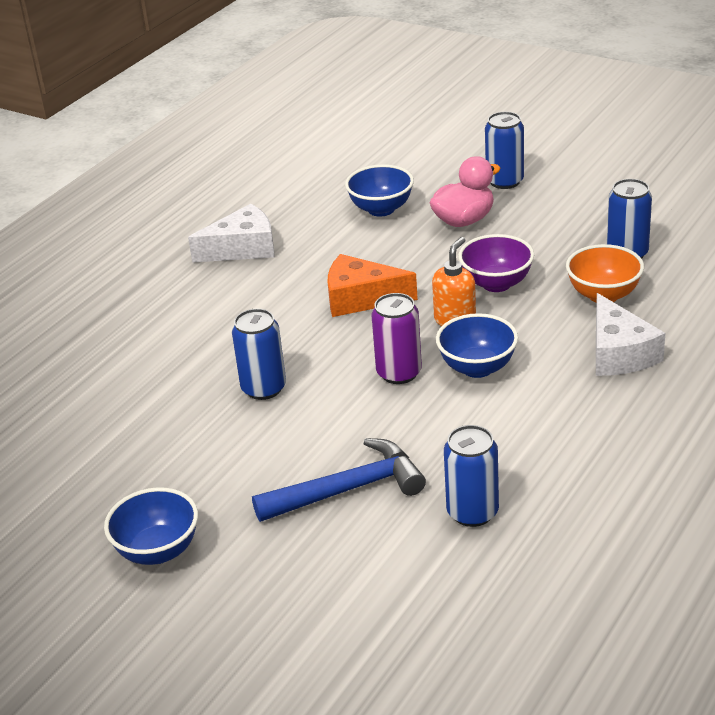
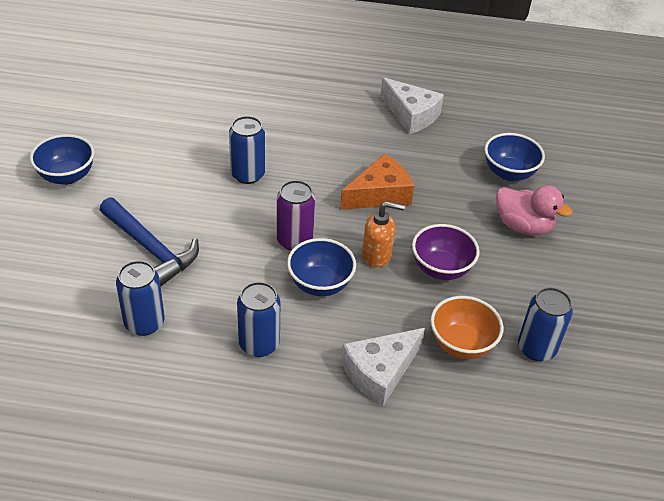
camera: 60 degrees right, 10 degrees up
orange cheese [328,254,418,317] -> orange cheese turned 75 degrees clockwise [340,154,414,210]
blue can [485,112,524,189] -> blue can moved to [237,282,280,357]

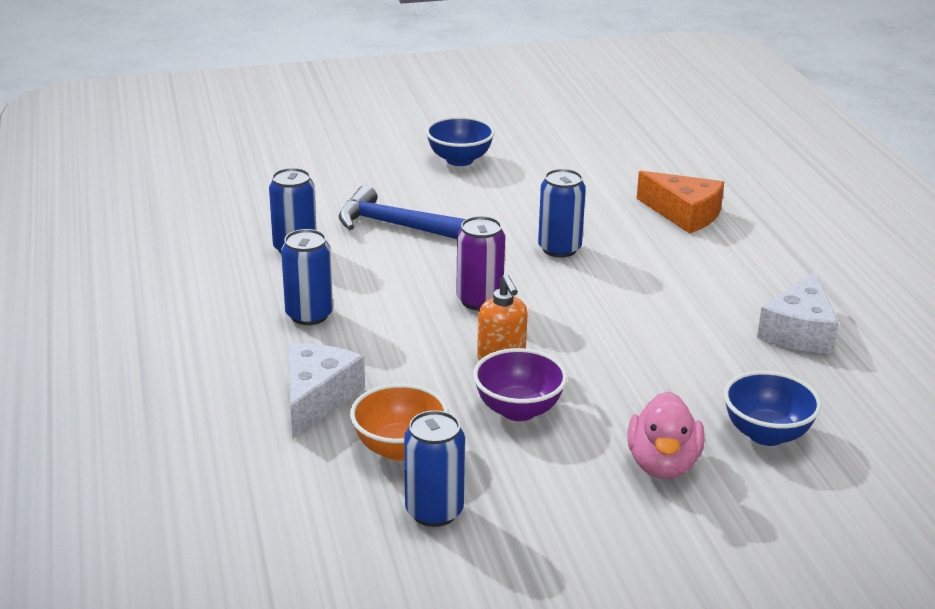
camera: 70 degrees right, 15 degrees down
blue hammer [100,197,199,286] -> blue hammer turned 90 degrees clockwise [339,185,465,239]
blue bowl [287,238,356,296] -> none
orange cheese [340,154,414,210] -> orange cheese moved to [637,171,724,234]
white cheese [341,328,425,406] -> white cheese turned 75 degrees clockwise [287,343,365,438]

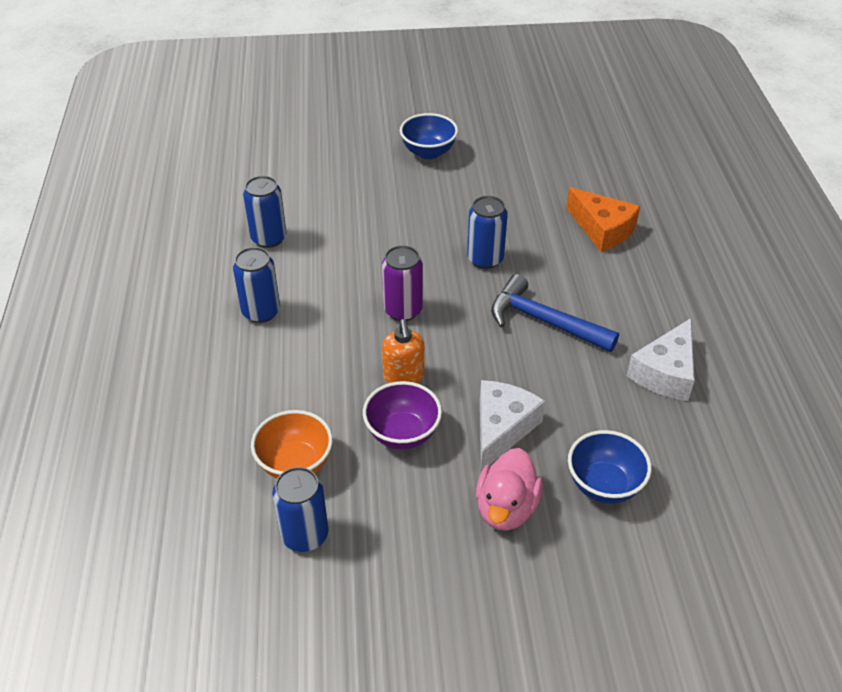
camera: 10 degrees right, 15 degrees up
white cheese [287,343,365,438] -> white cheese moved to [480,380,545,471]
blue hammer [339,185,465,239] -> blue hammer moved to [491,274,619,352]

